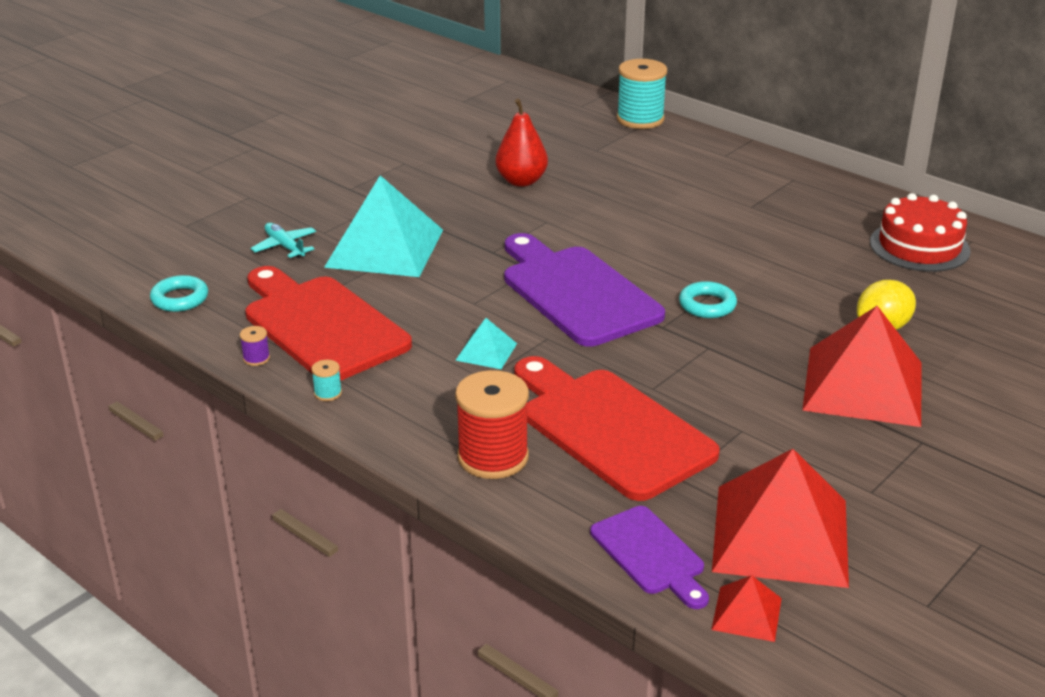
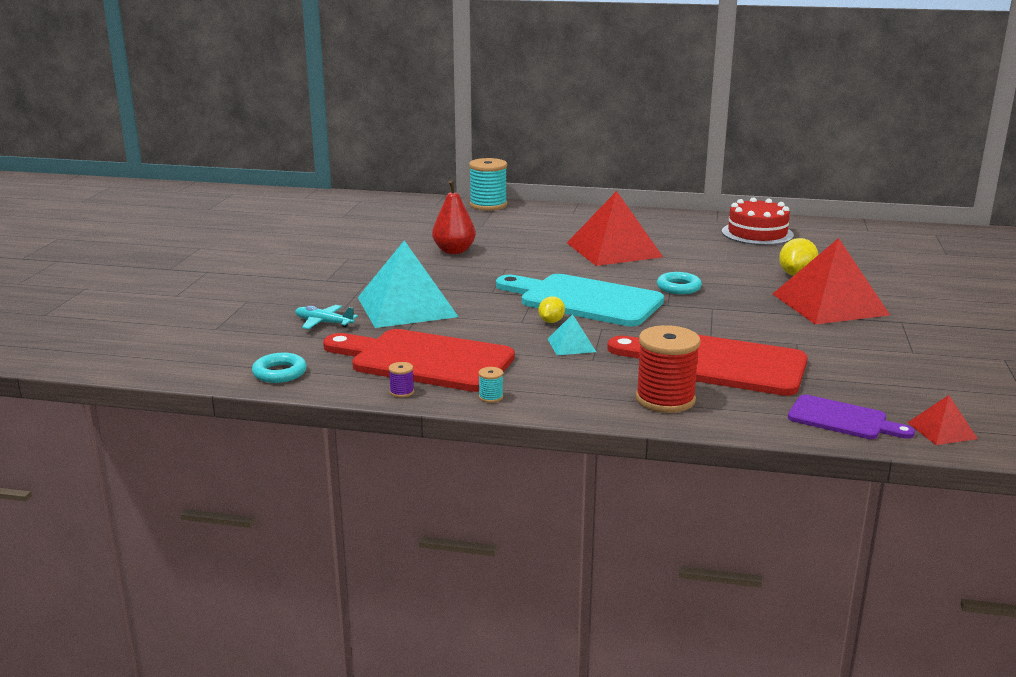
camera: 30 degrees left, 10 degrees down
purple cutting board [504,233,665,347] -> turquoise cutting board [496,274,664,326]
red pyramid [712,449,849,588] -> red pyramid moved to [567,191,663,266]
none -> yellow lemon [539,296,565,323]

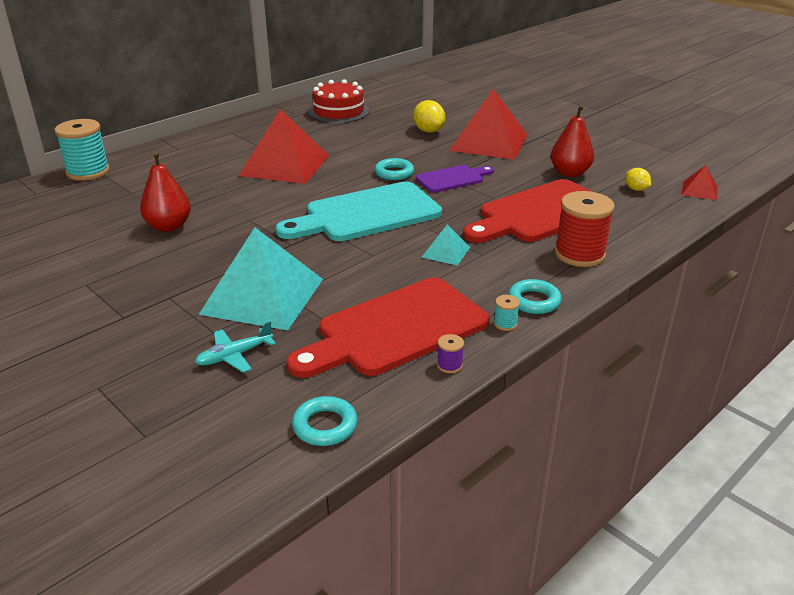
camera: 55 degrees left, 10 degrees up
yellow lemon [539,296,565,323] -> yellow lemon moved to [625,168,651,191]
purple cutting board [788,395,915,439] -> purple cutting board moved to [416,165,494,193]
none -> turquoise ring [508,279,562,314]
none -> red pear [551,104,594,177]

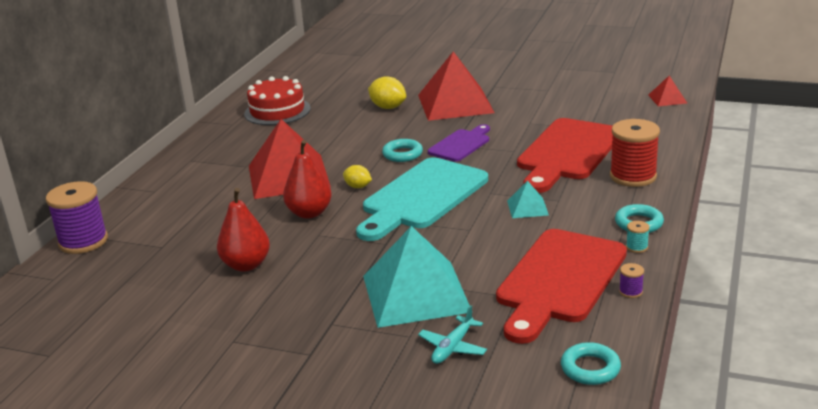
camera: 25 degrees left, 5 degrees down
turquoise spool [55,119,110,181] -> purple spool [46,181,108,254]
red pear [551,104,594,177] -> red pear moved to [283,140,332,219]
yellow lemon [625,168,651,191] -> yellow lemon moved to [343,165,372,188]

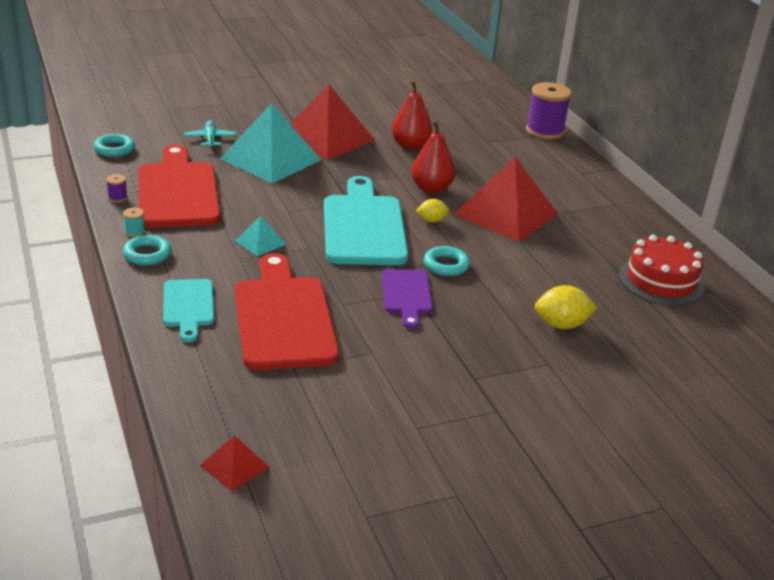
camera: 135 degrees right, 5 degrees up
red pyramid [418,51,495,121] -> red pyramid moved to [290,84,375,160]
red spool [610,119,660,187] -> turquoise cutting board [163,279,214,342]

